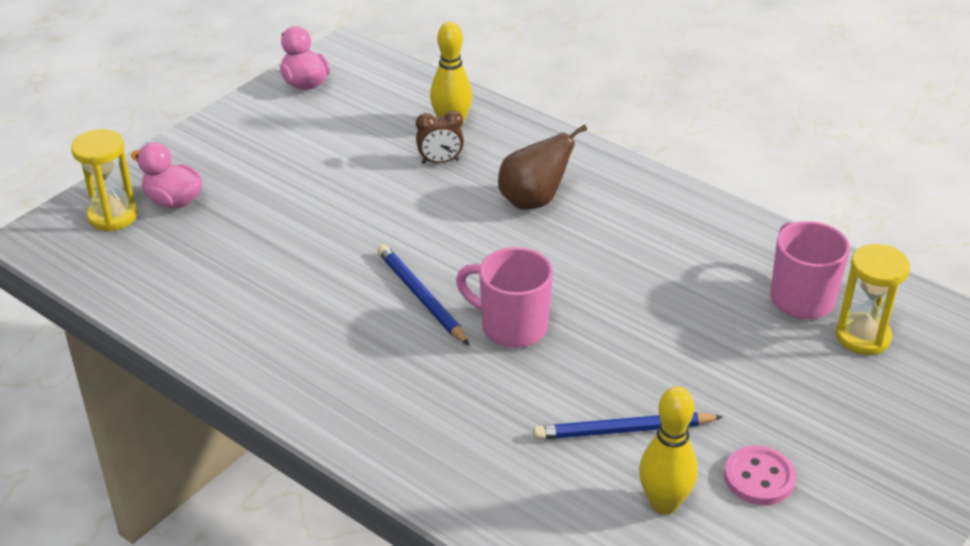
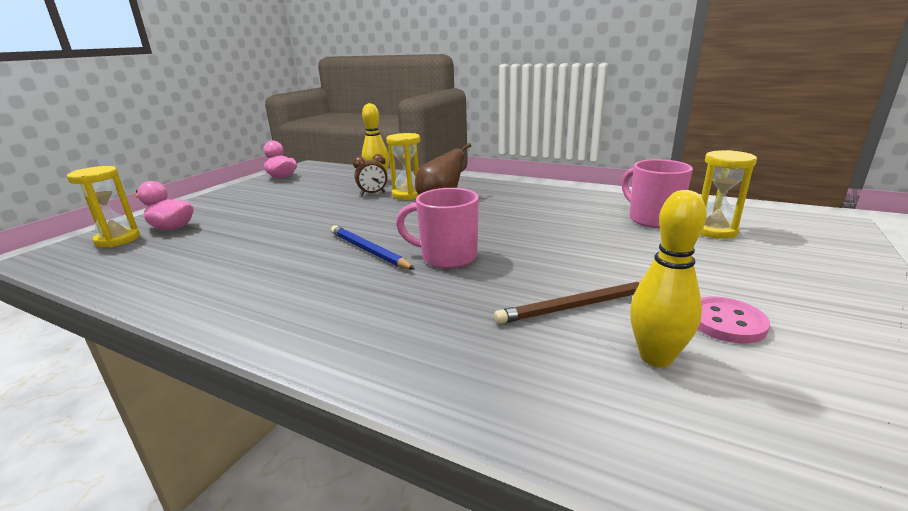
camera: 10 degrees left, 15 degrees down
blue pencil [533,412,723,440] -> brown pencil [494,282,640,324]
none -> yellow hourglass [386,133,420,200]

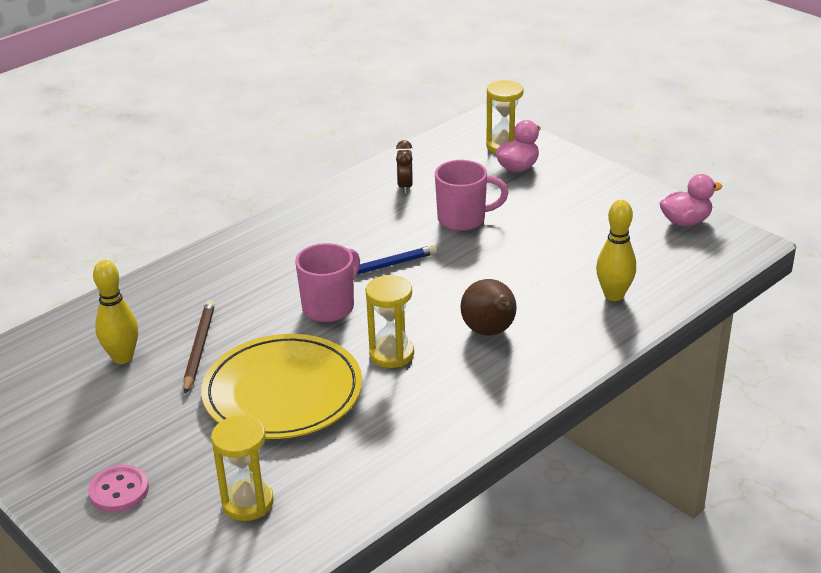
camera: 110 degrees right, 10 degrees up
brown clock [353,154,387,196] -> brown clock moved to [396,140,413,194]
yellow hourglass [386,133,420,200] -> yellow hourglass moved to [366,275,414,368]
pink mug [622,159,693,228] -> pink mug moved to [435,160,509,231]
pink button [698,296,770,343] -> pink button moved to [88,465,149,512]
none -> yellow plate [201,334,362,439]

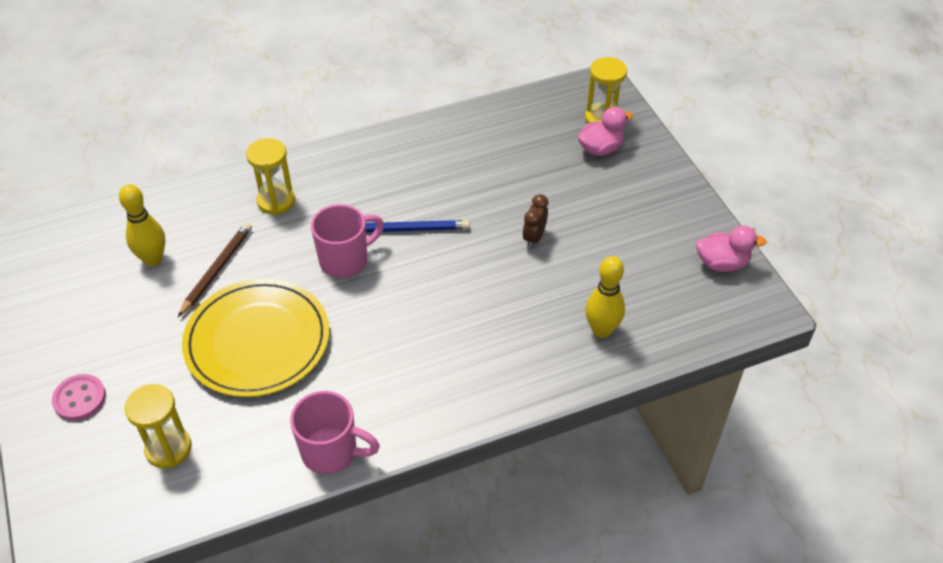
camera: 20 degrees right, 15 degrees up
yellow hourglass [366,275,414,368] -> yellow hourglass moved to [246,138,295,215]
brown clock [396,140,413,194] -> brown clock moved to [523,194,548,248]
pink mug [435,160,509,231] -> pink mug moved to [290,391,380,474]
brown pear [460,279,517,336] -> none

